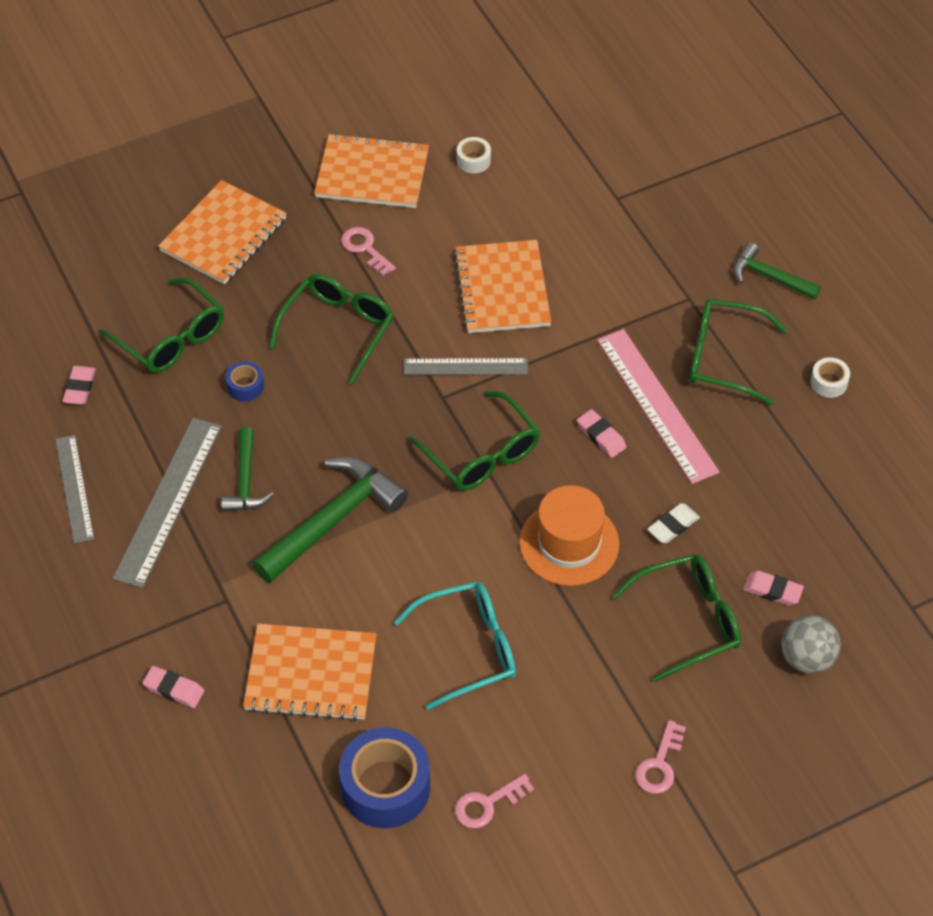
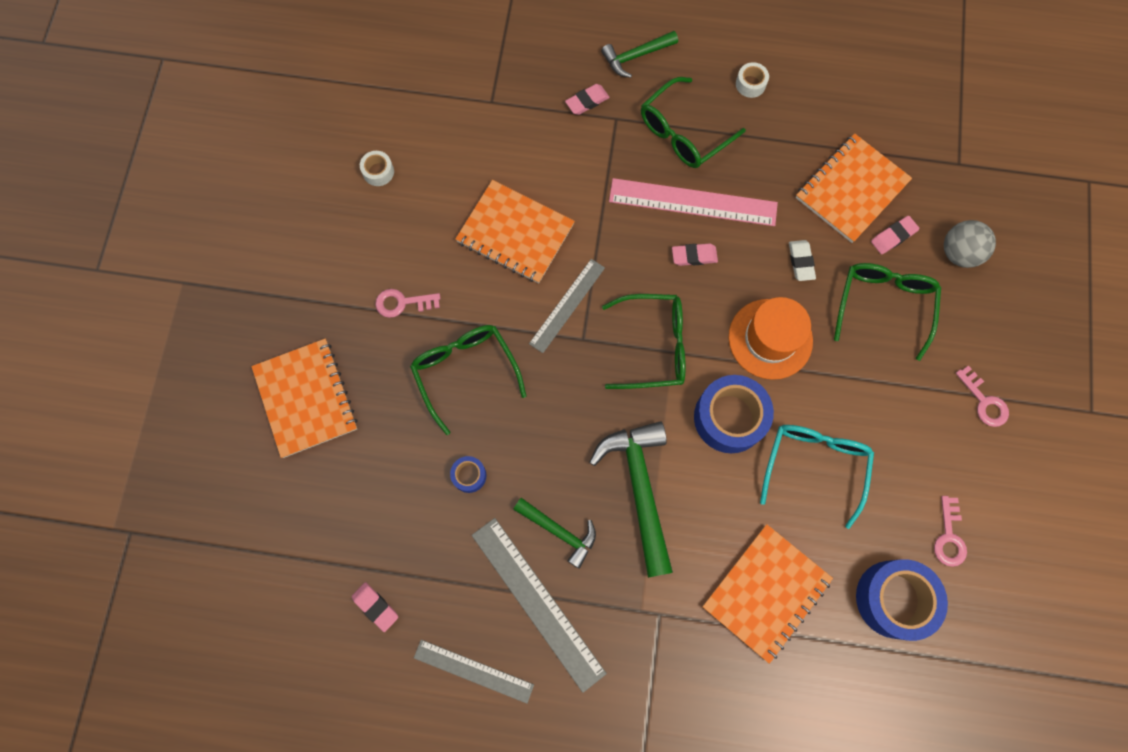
camera: 55 degrees left, 20 degrees up
green glasses [99,277,224,373] -> none
pink eraser [142,666,204,708] -> pink eraser moved to [565,84,610,115]
orange notebook [314,133,429,208] -> orange notebook moved to [796,134,912,243]
none -> blue tape [694,375,774,453]

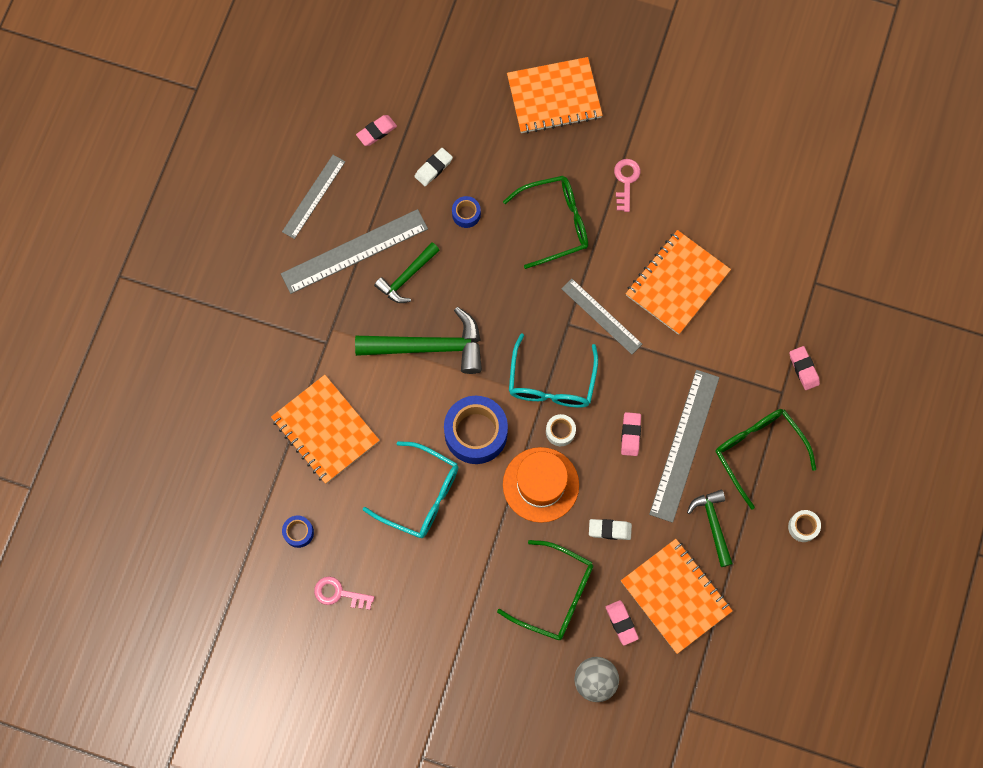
camera: 100 degrees right, 0 degrees up
white tape [360,151,394,186] -> white tape moved to [546,414,576,446]
green hammer [601,31,678,78] -> green hammer moved to [687,490,733,567]
green glasses [602,294,686,389] -> turquoise glasses [509,333,598,408]
pink ruler [609,178,778,226] -> grey ruler [649,370,719,523]
blue tape [856,559,948,641] -> blue tape [282,516,314,548], size x0.47
pink key [956,365,1009,427] -> none
none -> white eraser [414,148,453,186]

